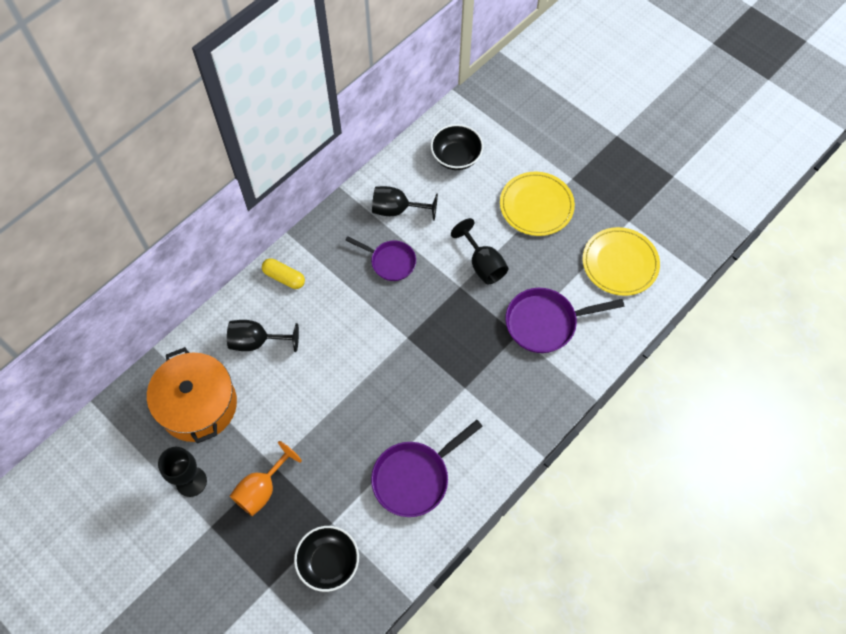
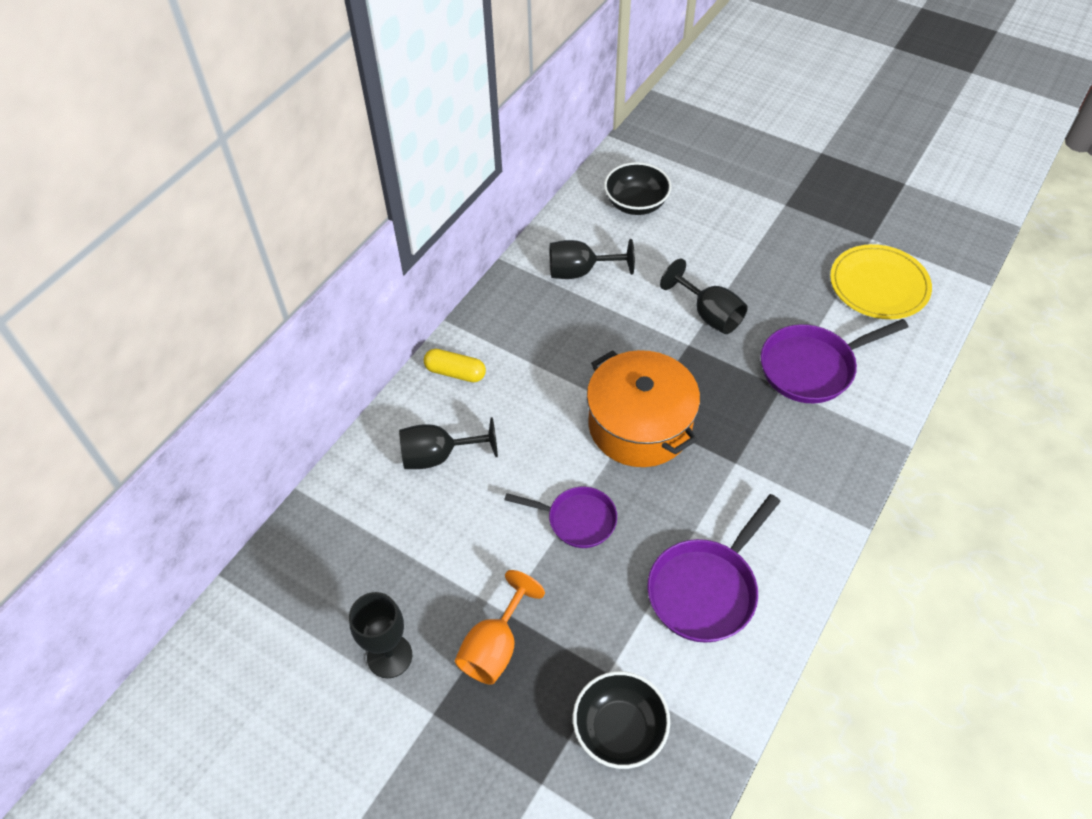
camera: 10 degrees left, 10 degrees down
orange pot [147,347,237,444] -> orange pot moved to [587,350,700,467]
purple pan [345,236,416,281] -> purple pan moved to [504,487,617,548]
yellow plate [500,172,575,236] -> none

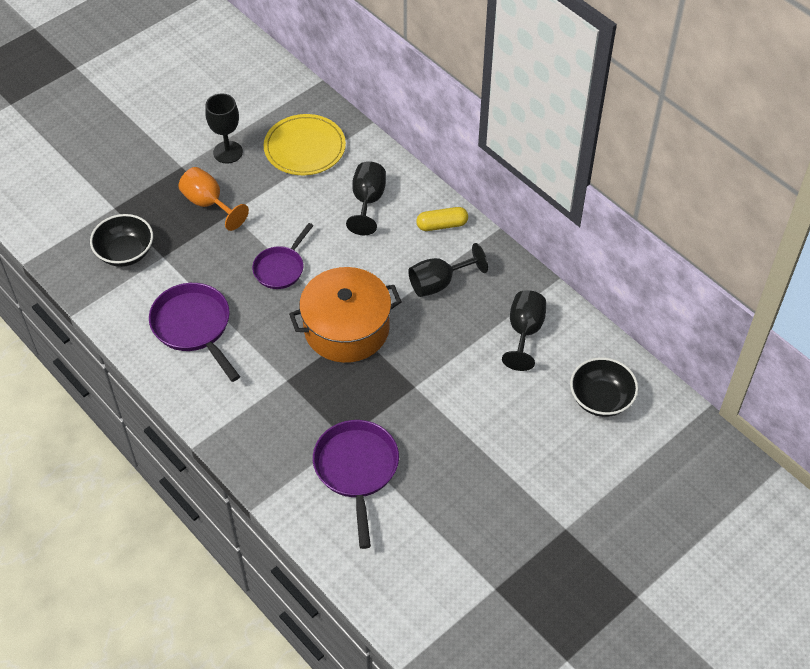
camera: 105 degrees right, 0 degrees up
yellow capsule [424,349,486,382] -> yellow capsule turned 45 degrees clockwise [416,207,468,231]
black goblet [660,258,748,334] -> black goblet moved to [408,243,488,297]
yellow plate [830,244,932,319] -> yellow plate moved to [264,114,346,175]

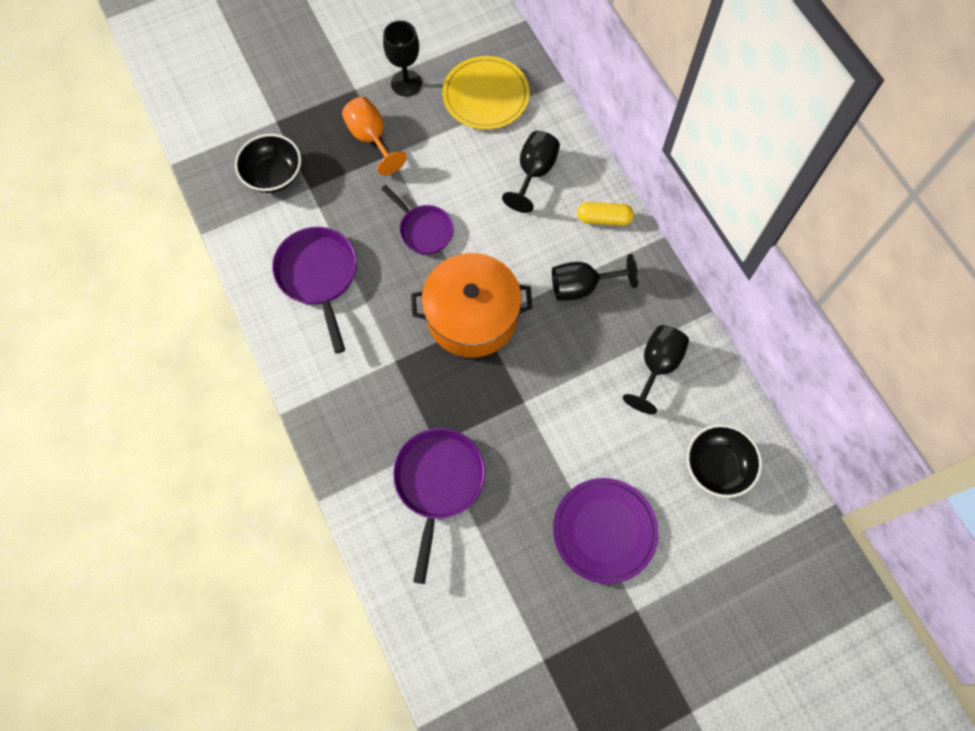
camera: 15 degrees right, 15 degrees up
purple pan [252,223,314,289] -> purple pan turned 90 degrees counterclockwise [381,185,454,254]
none -> purple plate [553,478,659,584]

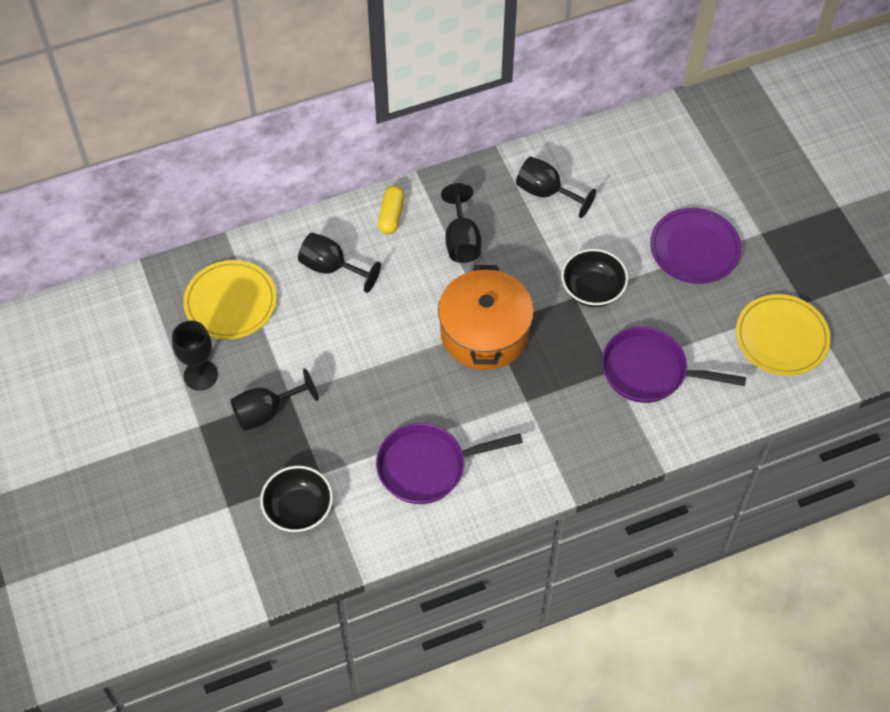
camera: 85 degrees left, 10 degrees down
orange goblet [342,97,407,175] -> black goblet [230,368,319,431]
purple pan [381,185,454,254] -> none
black bowl [687,424,762,498] -> black bowl moved to [561,249,628,307]
none -> yellow plate [736,294,831,376]

